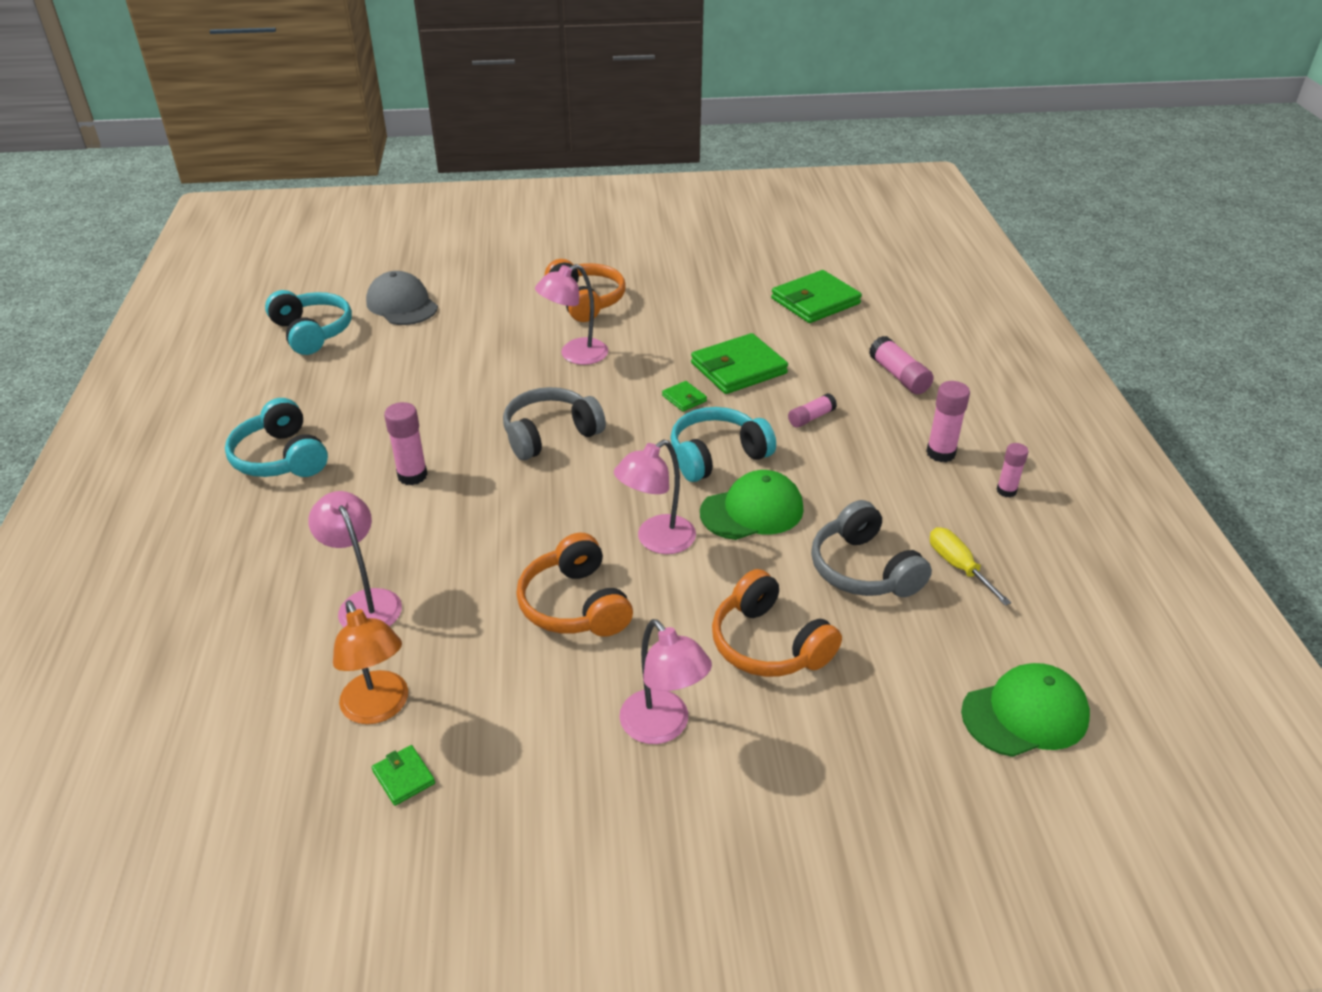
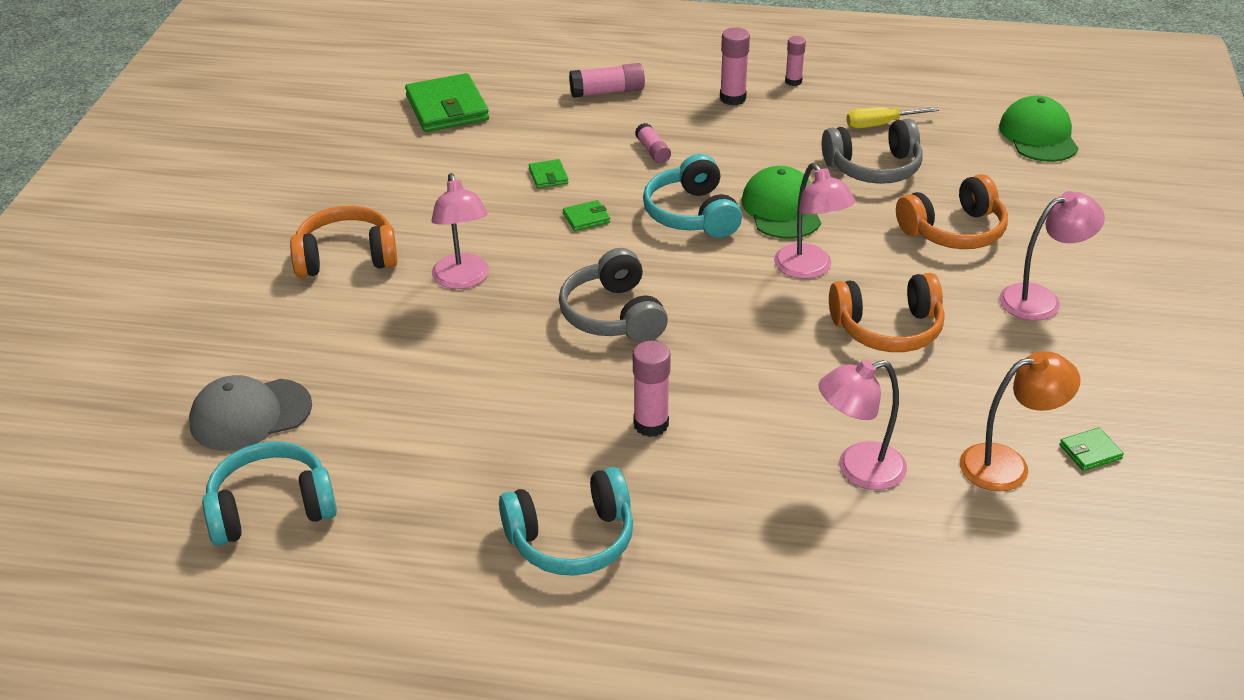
camera: 75 degrees left, 0 degrees up
green wallet [691,333,788,394] -> green wallet [529,159,568,188], size x0.46

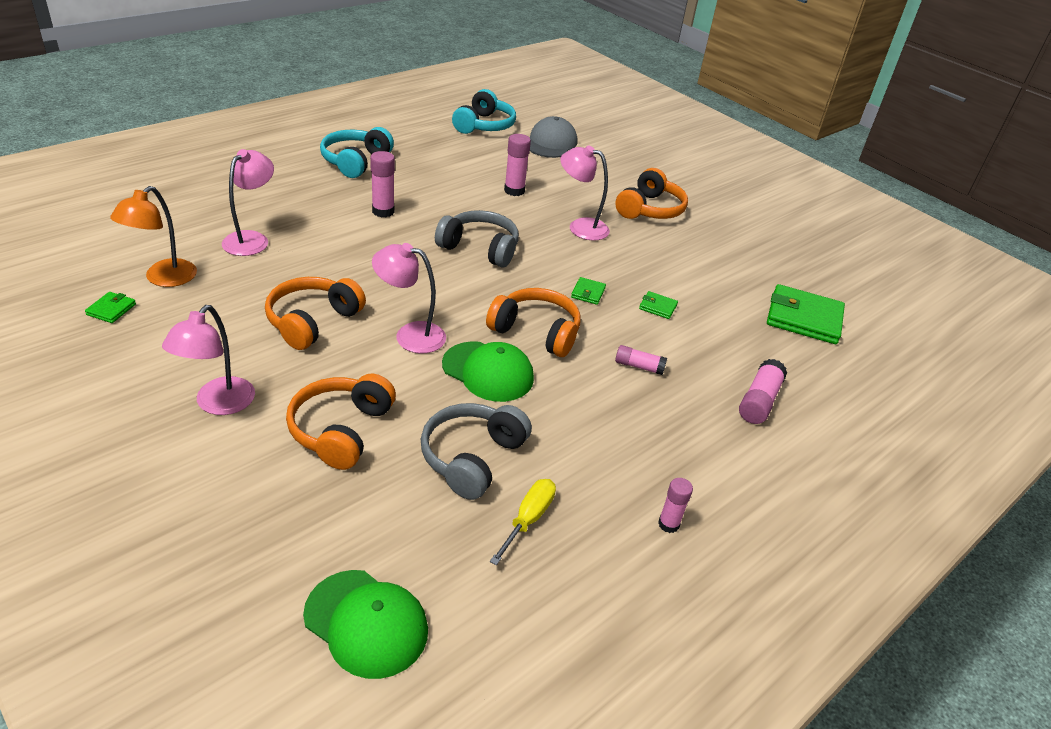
camera: 125 degrees right, 0 degrees up
turquoise headphones [643,154,742,238] -> orange headphones [486,288,581,357]
pink glue stick [720,27,750,106] -> pink glue stick moved to [504,134,531,196]

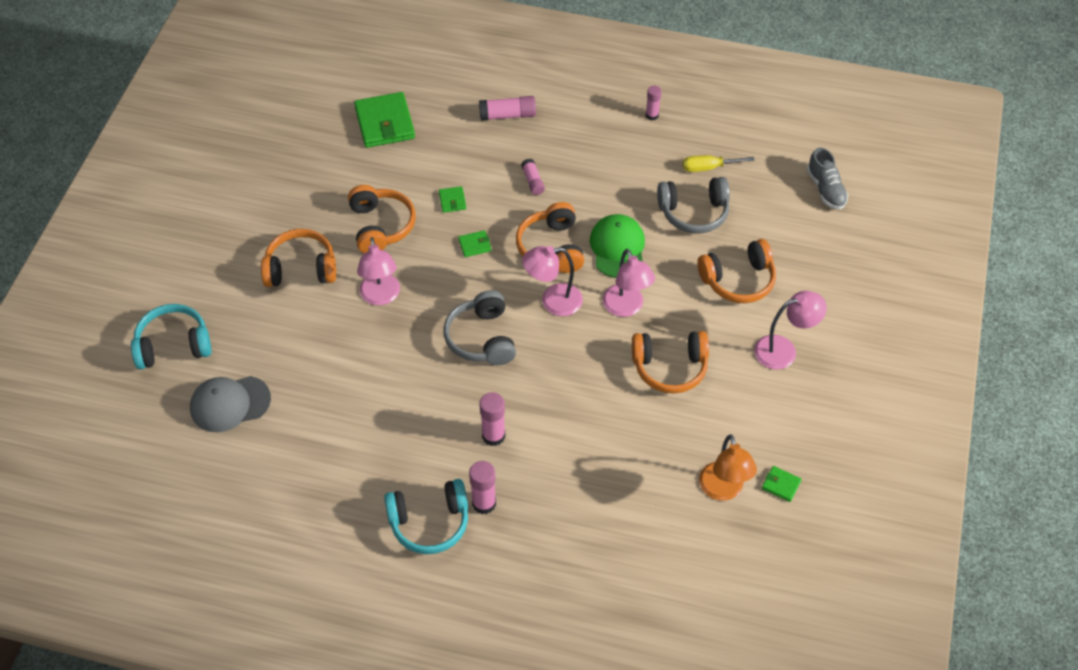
camera: 120 degrees left, 15 degrees up
green wallet [85,292,136,323] -> green wallet turned 45 degrees clockwise [762,466,802,502]
orange lamp [110,186,197,287] -> orange lamp turned 90 degrees clockwise [699,434,757,501]
pink lamp [222,149,274,256] -> pink lamp moved to [522,246,583,316]
green cap [303,570,428,679] -> grey shoe [807,147,848,210]
turquoise headphones [452,89,516,134] -> turquoise headphones moved to [131,304,212,369]
pink glue stick [504,134,531,196] -> pink glue stick moved to [469,461,496,514]
none -> orange headphones [348,185,416,254]

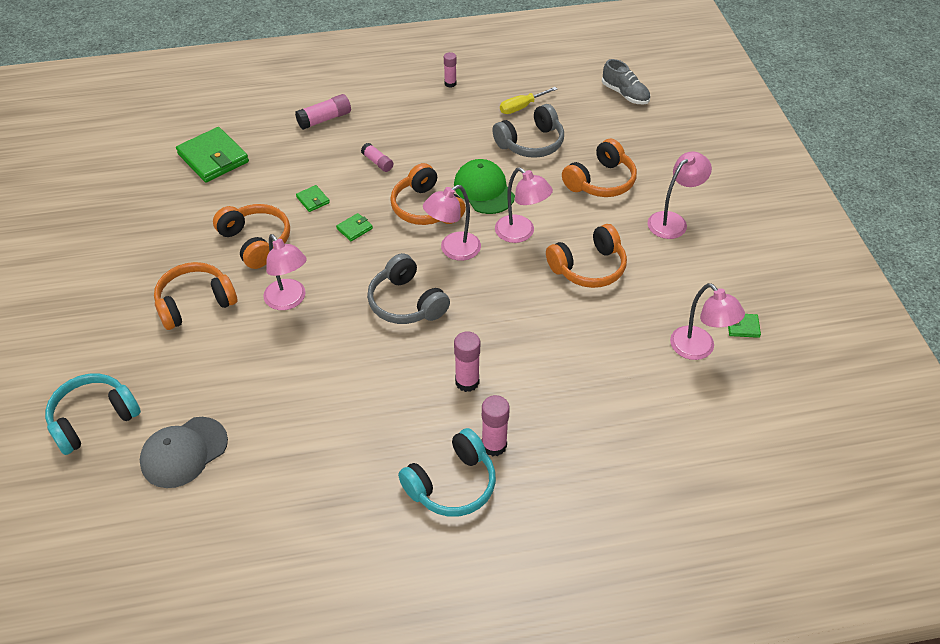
camera: 25 degrees left, 5 degrees down
orange lamp [699,434,757,501] -> pink lamp [670,283,745,360]

